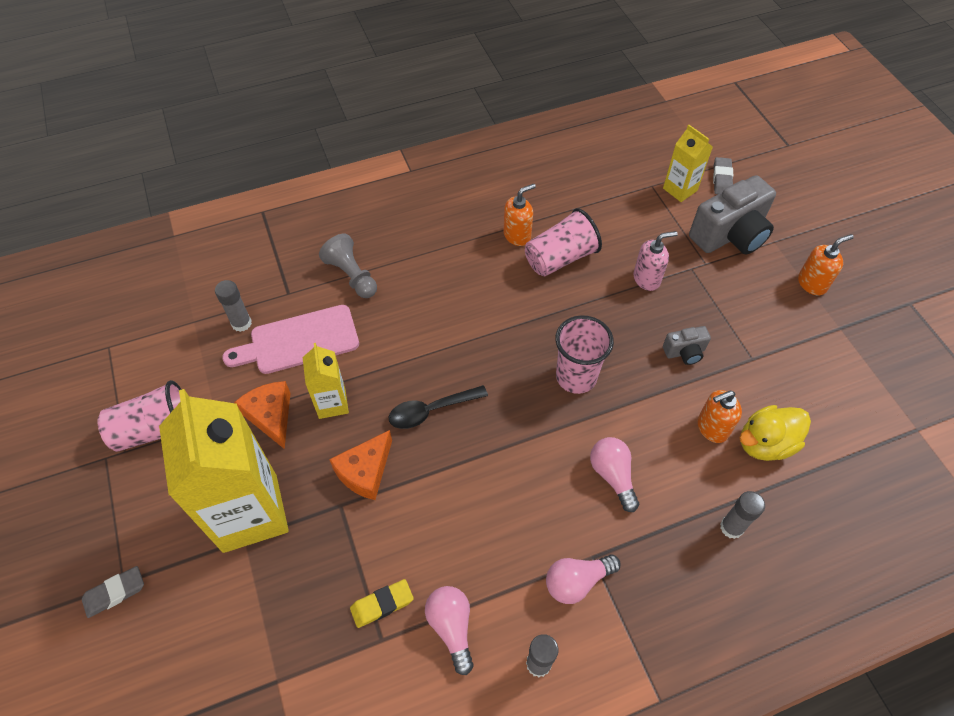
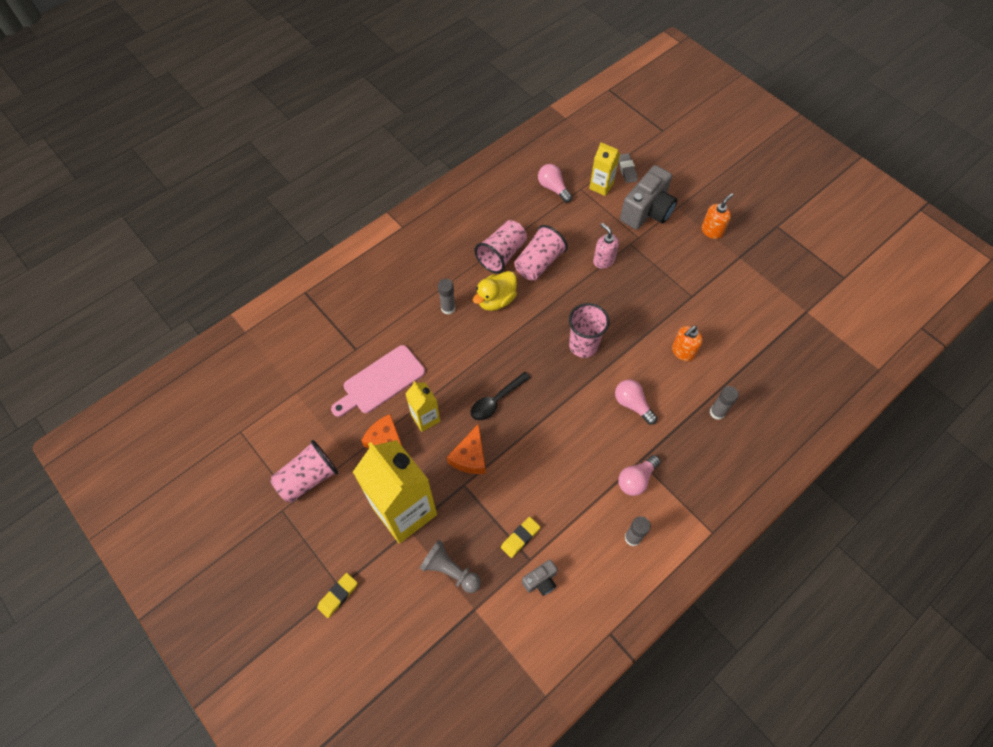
camera: 20 degrees left, 5 degrees up
grey eraser [82,566,144,618] -> yellow eraser [317,573,358,618]
grey glue stick [215,280,252,332] -> grey glue stick moved to [438,279,455,315]
grey pawn [319,234,377,298] -> grey pawn moved to [420,540,481,593]
pink light bulb [425,586,474,675] -> pink light bulb moved to [538,164,572,203]
orange soap dispenser [503,184,536,246] -> pink cup [474,220,527,273]
pink soap dispenser [633,231,678,291] -> pink soap dispenser turned 90 degrees counterclockwise [593,223,619,269]
grey camera [663,326,711,365] -> grey camera moved to [522,560,558,596]
yellow duck [739,405,811,461] -> yellow duck moved to [473,271,517,311]

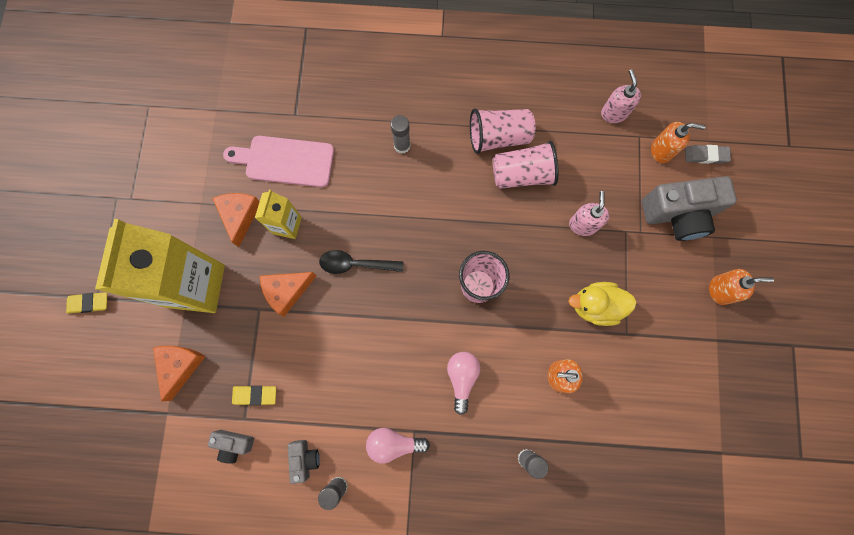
camera: 45 degrees right, 15 degrees up
pink cup [270,440,338,503] -> none
grey pawn [420,540,481,593] -> orange cheese [153,346,206,402]
yellow duck [473,271,517,311] -> yellow duck moved to [568,282,637,326]
pink light bulb [538,164,572,203] -> pink soap dispenser [601,69,641,123]
yellow carton [589,142,620,196] -> orange soap dispenser [651,122,706,163]
grey eraser [618,153,638,183] -> grey eraser turned 60 degrees clockwise [685,145,731,164]
none -> grey camera [288,440,320,484]

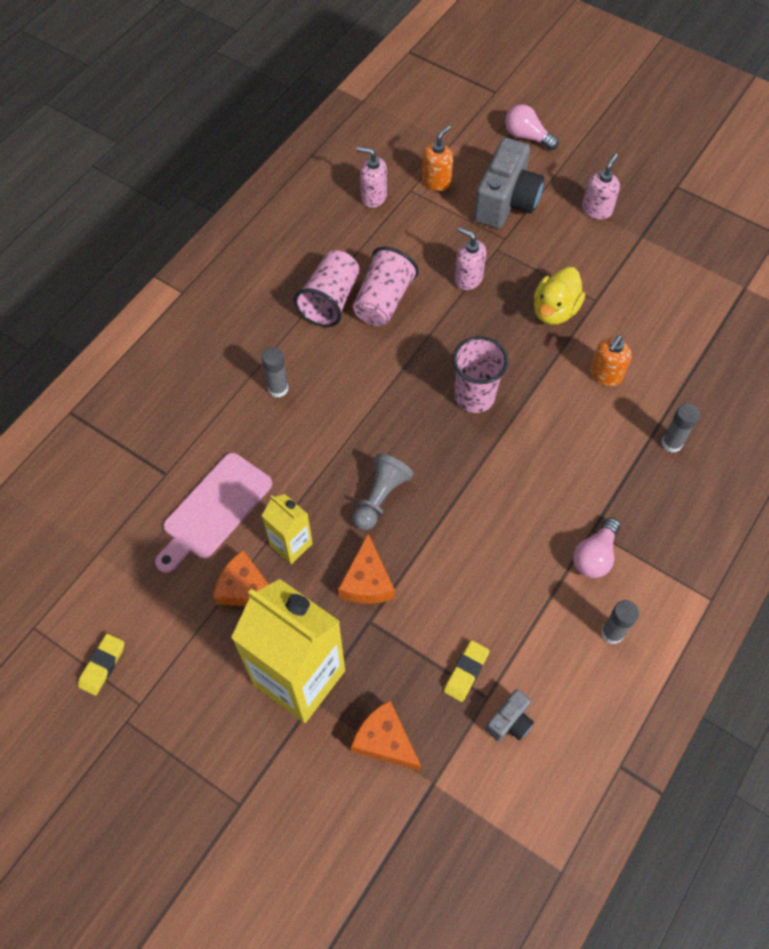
camera: 60 degrees left, 15 degrees down
yellow eraser [66,292,107,314] -> yellow eraser moved to [78,634,124,696]
grey camera [288,440,320,484] -> none
black spoon [319,250,404,274] -> grey pawn [353,453,413,530]
pink light bulb [447,352,480,415] -> pink light bulb moved to [505,104,558,150]
grey eraser [685,145,731,164] -> none
orange soap dispenser [709,269,774,305] -> pink soap dispenser [582,153,620,220]

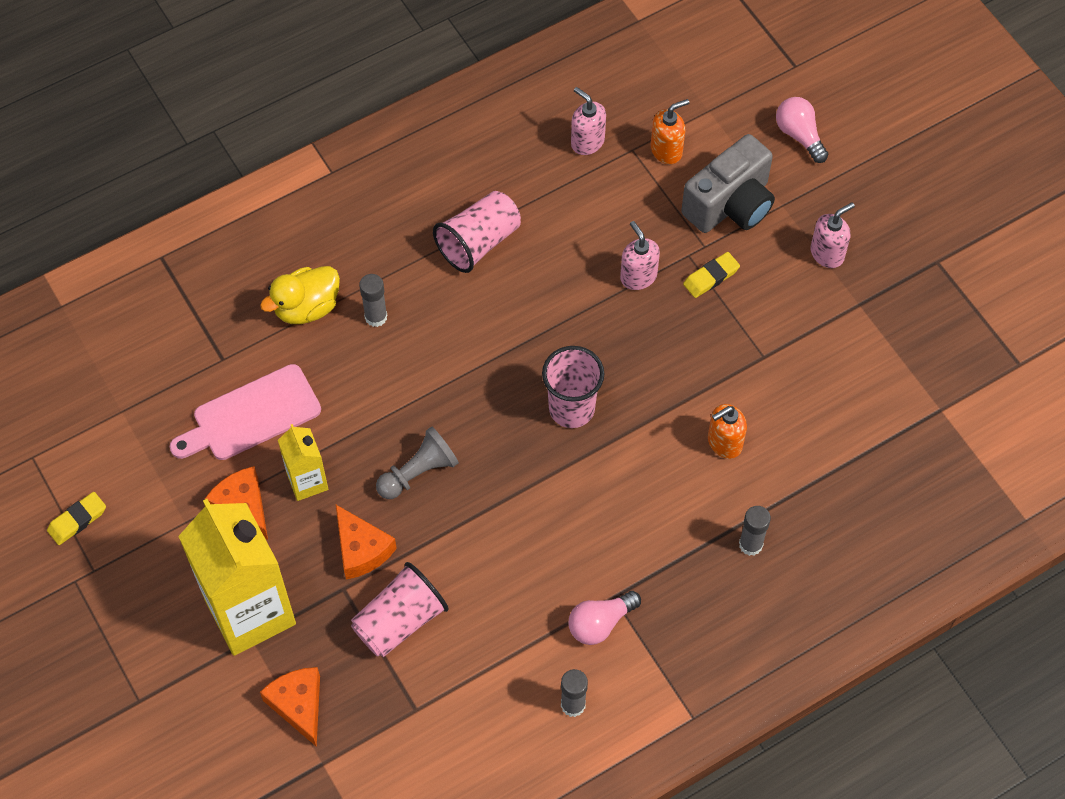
camera: 25 degrees right, 0 degrees up
orange cheese [338,534,395,604] -> orange cheese turned 60 degrees counterclockwise [336,505,397,580]
pink cup [353,247,419,326] -> pink cup moved to [351,562,449,657]
yellow eraser [444,640,490,702] -> yellow eraser moved to [683,252,740,298]
grey camera [485,689,534,741] -> none
yellow duck [534,267,585,325] -> yellow duck moved to [260,266,340,324]

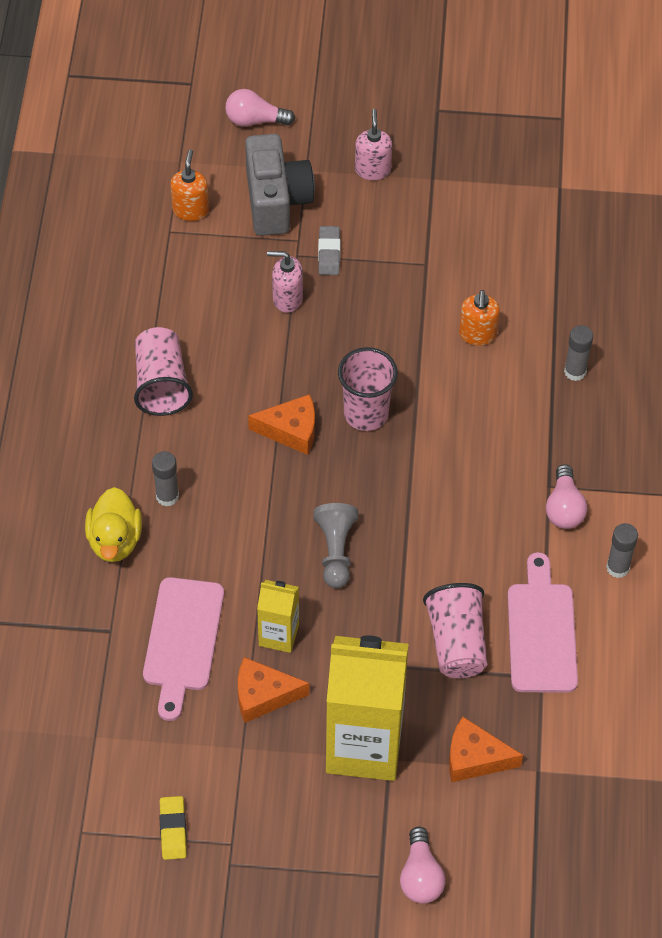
camera: 55 degrees left, 5 degrees down
orange cheese [336,505,397,580] -> orange cheese moved to [248,394,315,455]
pink soap dispenser [571,87,606,155] -> none
yellow eraser [683,252,740,298] -> grey eraser [318,226,341,275]
none -> pink light bulb [400,827,446,904]
none -> pink cutting board [508,552,578,693]

